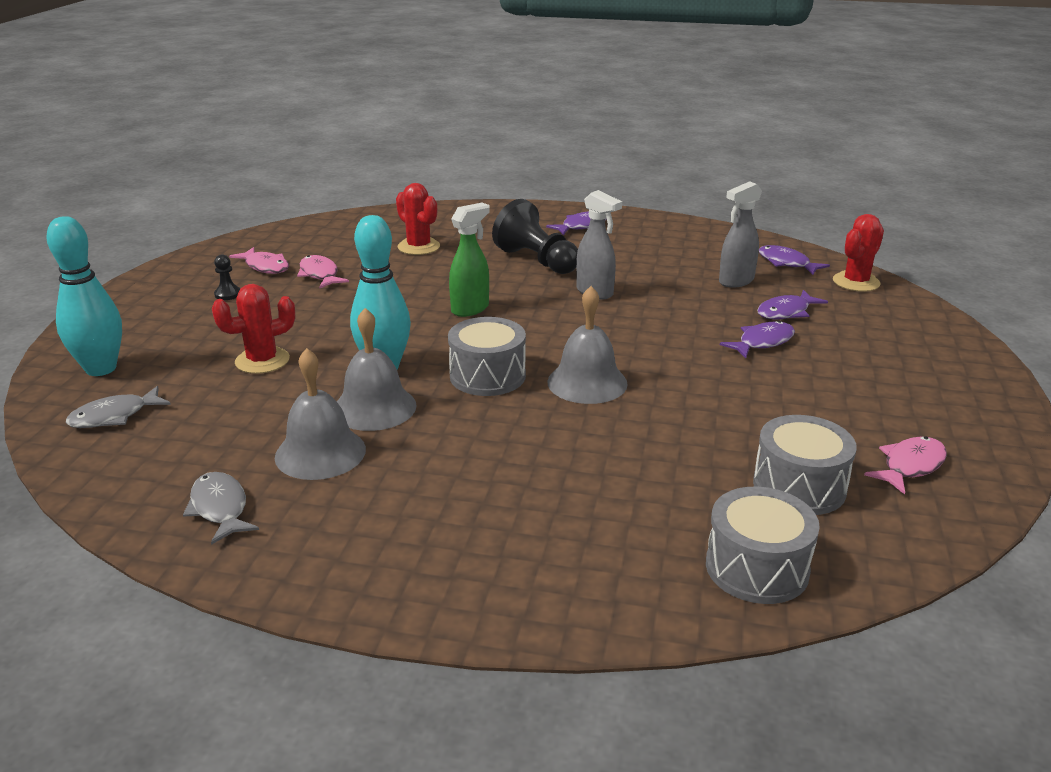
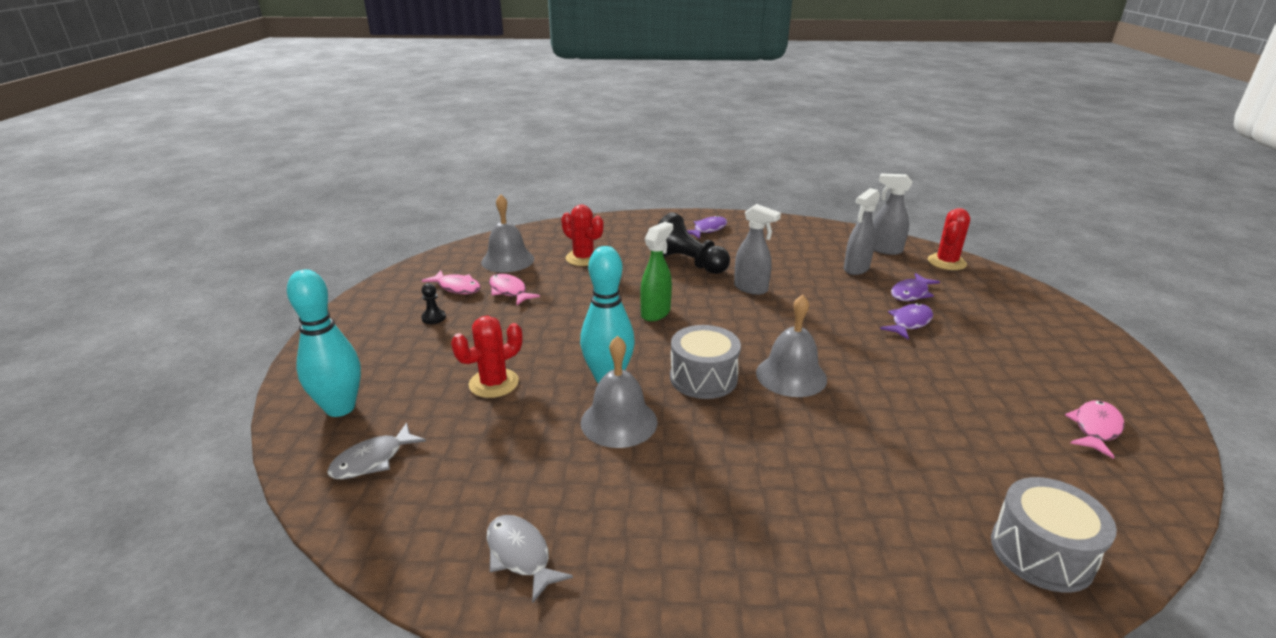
camera: 10 degrees left, 0 degrees up
grey bell [275,348,366,480] -> grey bell moved to [481,194,534,273]
grey drum [753,415,857,515] -> none
purple fish [759,245,830,275] -> grey spray bottle [873,174,913,255]

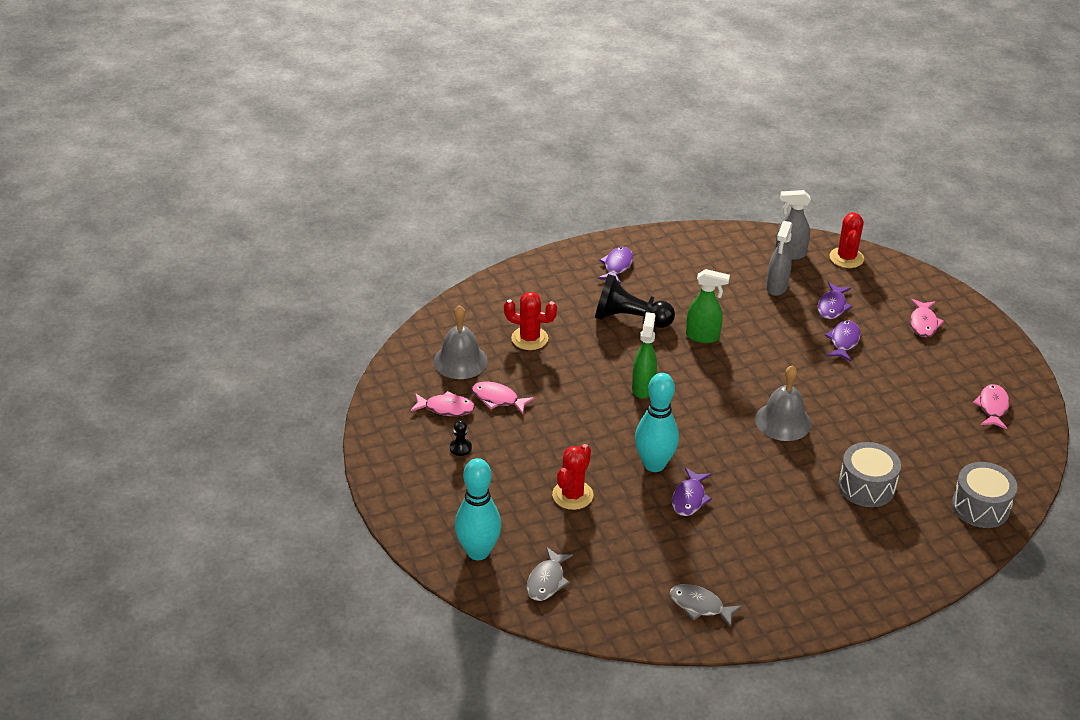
camera: 25 degrees left, 10 degrees up
grey bell [581,336,658,448] -> purple fish [672,468,712,516]
grey drum [670,325,741,399] -> grey drum moved to [838,442,901,507]
grey spray bottle [734,204,781,295] -> green spray bottle [686,269,730,343]
none -> pink fish [910,299,944,337]

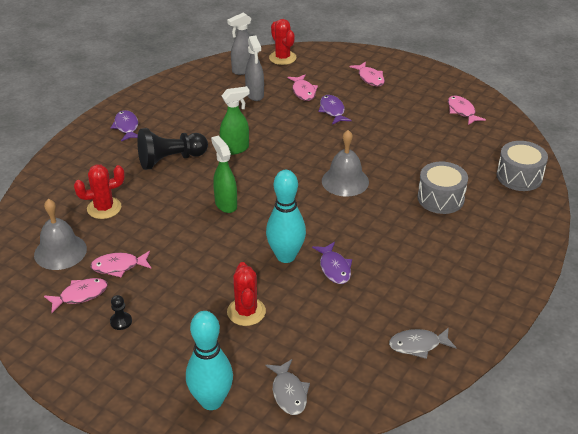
camera: 35 degrees left, 0 degrees up
purple fish [818,282,853,319] -> pink fish [287,74,318,101]

